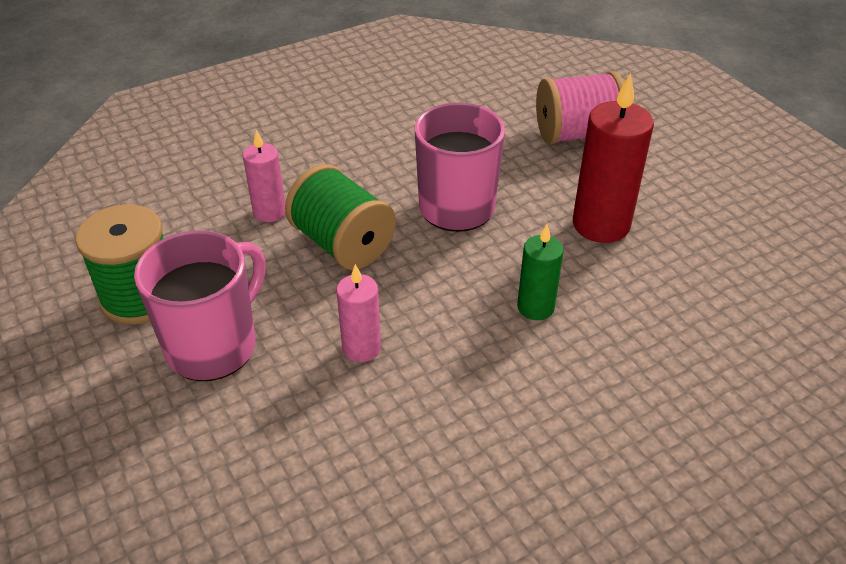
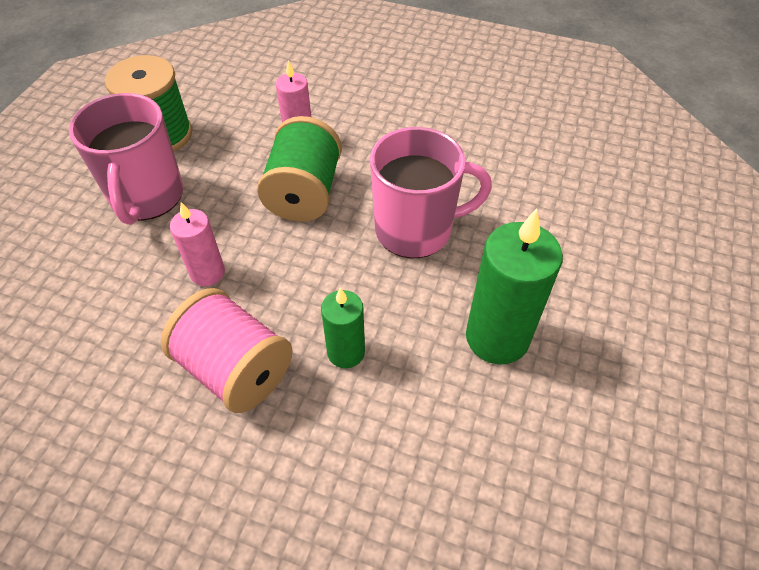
camera: 50 degrees right, 10 degrees up
pink mug [134,230,265,381] -> pink mug turned 90 degrees clockwise [69,93,183,225]
pink spool [536,71,624,145] -> pink spool moved to [161,288,293,413]
red candle [573,73,654,243] -> green candle [466,208,563,365]

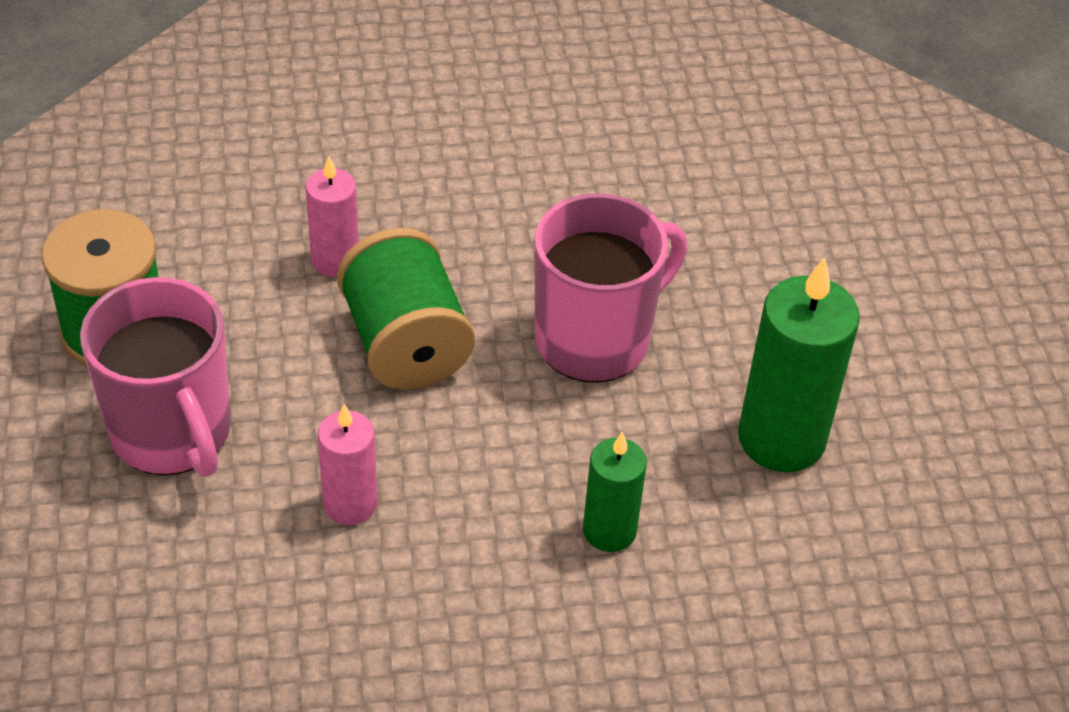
camera: 30 degrees left, 5 degrees down
pink spool [161,288,293,413] -> none

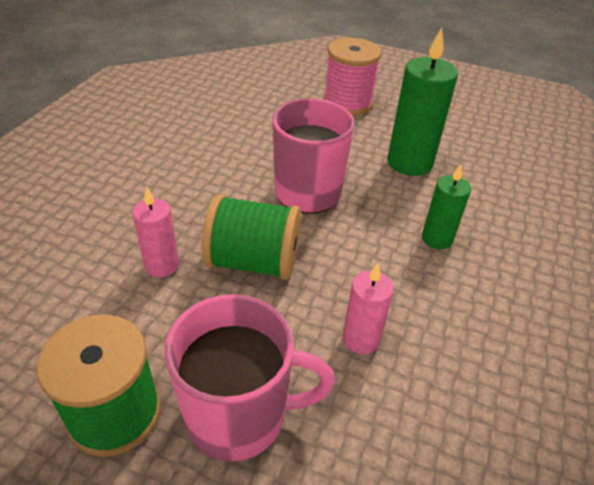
camera: 60 degrees left, 5 degrees down
none -> pink spool [323,38,381,116]

